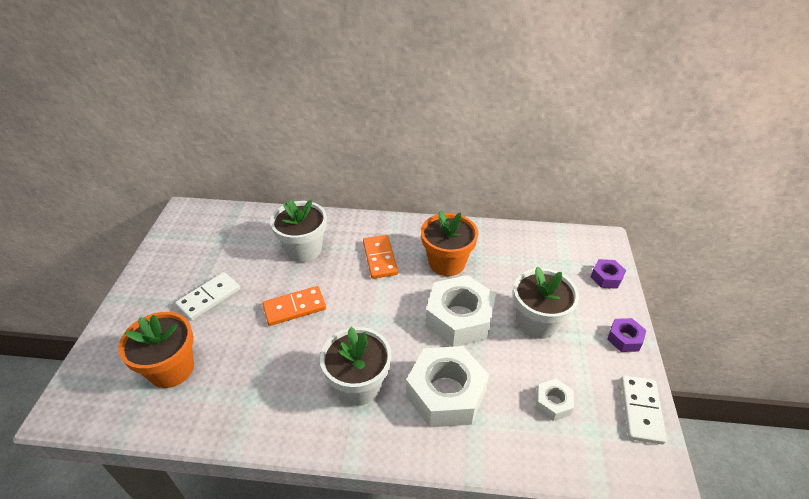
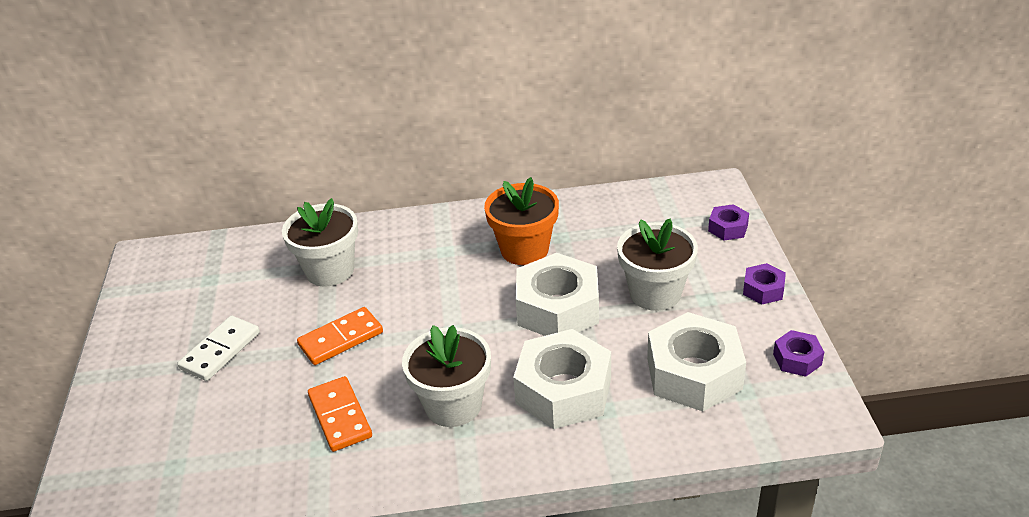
camera: 10 degrees left, 5 degrees down
orange flower pot [118,312,194,388] -> none
orange domino [363,235,398,279] -> orange domino moved to [308,376,372,452]
white nut [536,379,574,421] -> white nut [647,312,746,411], size x2.08
white domino [621,375,667,445] -> purple nut [773,330,824,377]

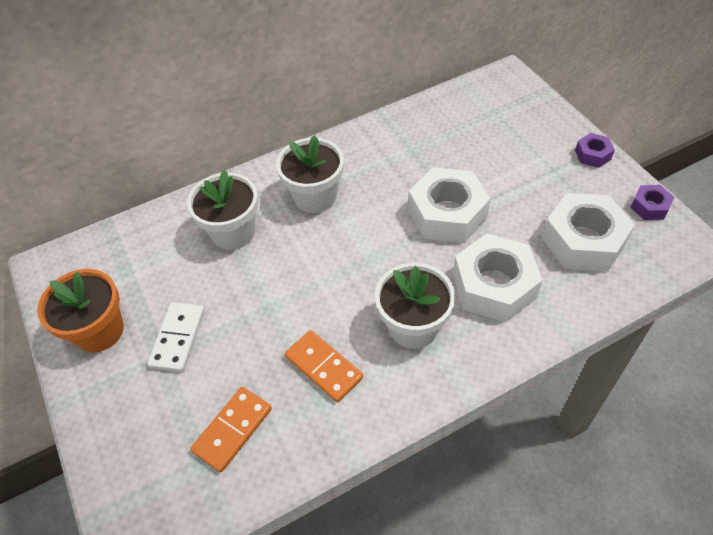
camera: 20 degrees left, 15 degrees up
orange domino [297,307,383,365] -> orange domino moved to [190,387,272,472]
orange flower pot [484,177,559,265] -> orange flower pot moved to [37,269,124,352]
white flower pot [617,218,698,311] -> white flower pot moved to [276,135,344,213]
purple nut [708,204,749,240] -> none

